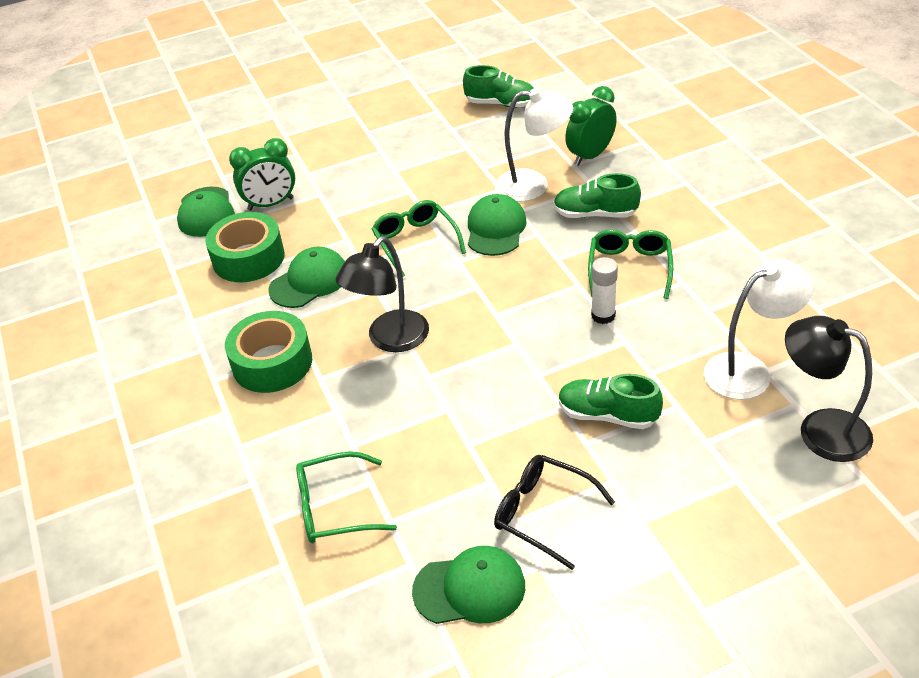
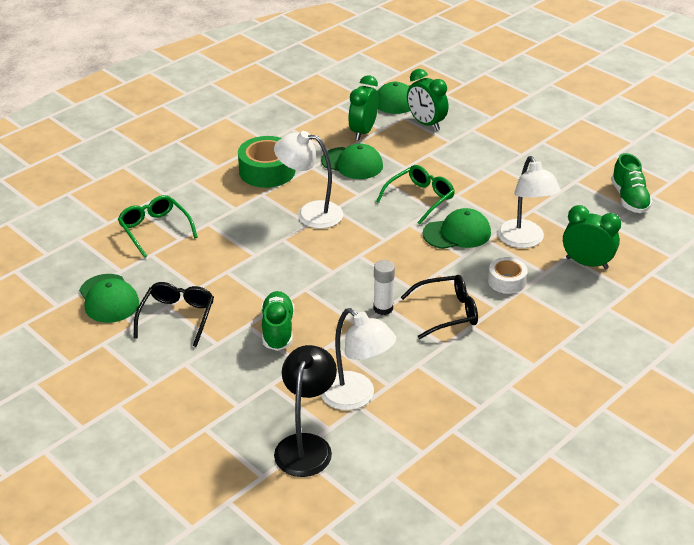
camera: 65 degrees right, 5 degrees down
green tape [205,212,285,282] -> green clock [348,75,378,140]
black lamp [336,237,429,352] -> white lamp [274,131,343,229]
green shoe [553,173,641,218] -> white tape [488,257,528,294]
green glasses [588,229,673,299] -> black glasses [401,275,478,339]

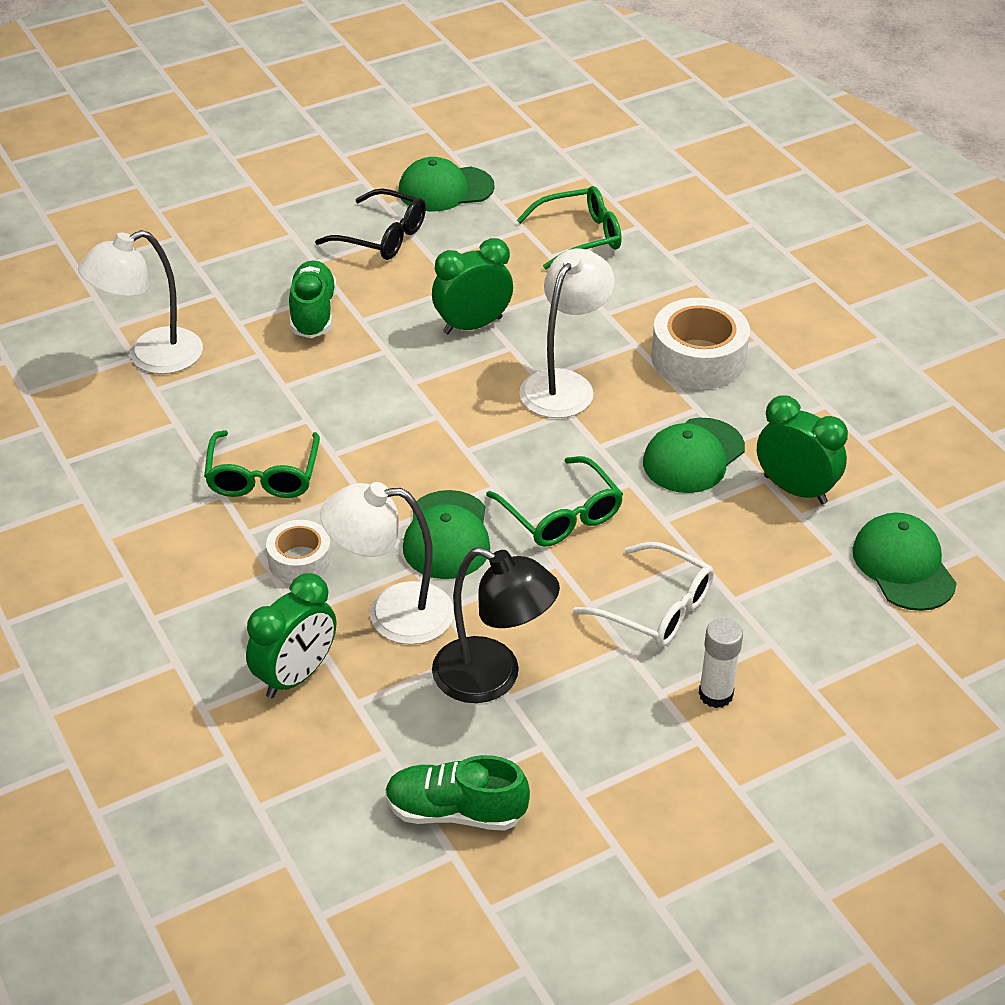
camera: 105 degrees right, 5 degrees up
green tape [238,136,296,188] -> white tape [651,298,750,389]
green shoe [261,291,294,351] -> green shoe turned 105 degrees counterclockwise [289,260,337,338]
black lamp [274,345,337,477] -> black lamp moved to [432,547,560,703]
white glue stick [374,260,395,315] -> white glue stick moved to [699,618,743,708]
black glasses [401,275,478,339] -> green glasses [204,430,320,498]
green clock [407,69,448,130] -> green clock moved to [432,238,513,335]
none -> white glasses [573,542,714,647]

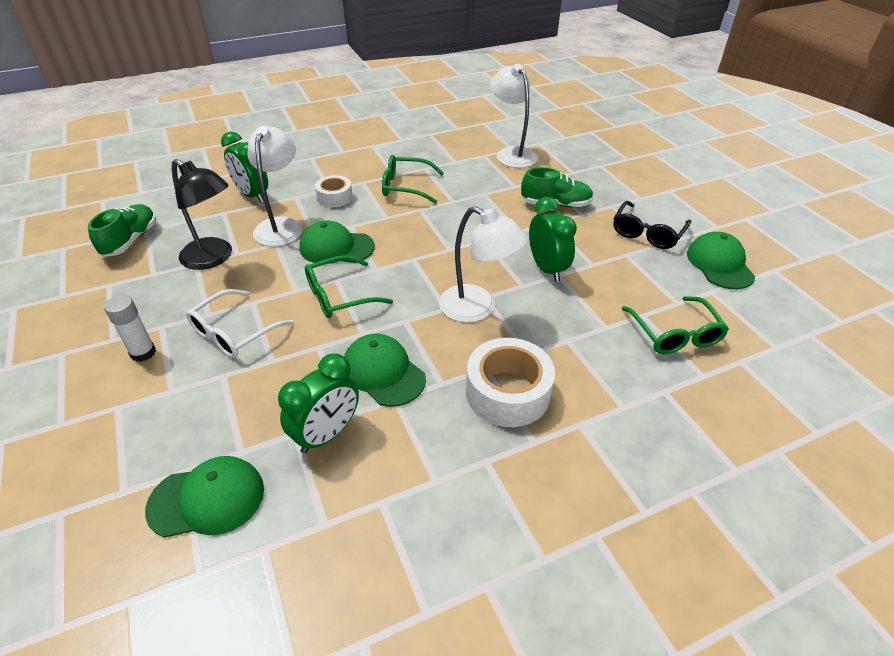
camera: 95 degrees right, 0 degrees up
black lamp [432,547,560,703] -> black lamp turned 90 degrees counterclockwise [172,159,232,270]

